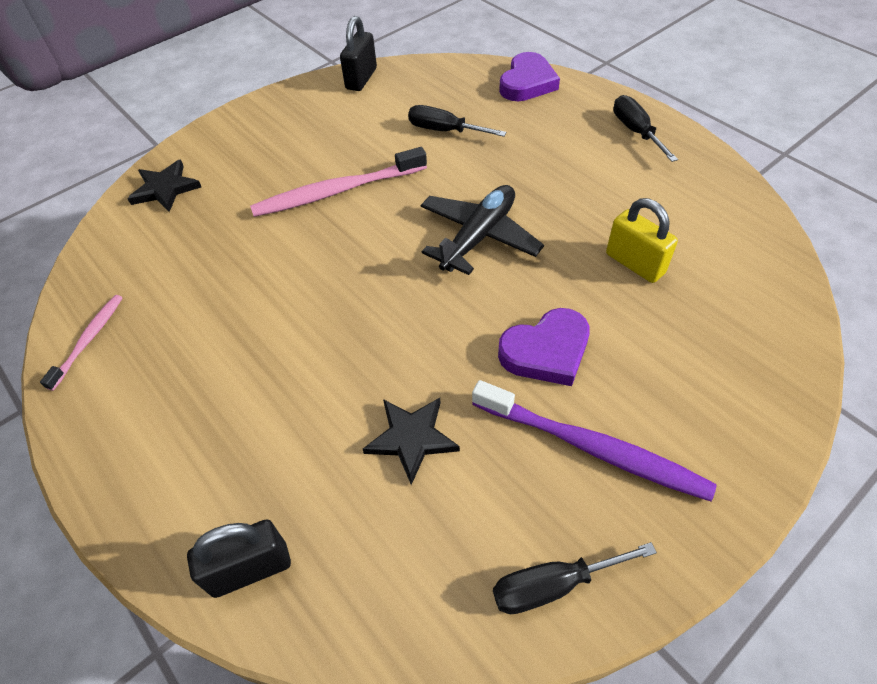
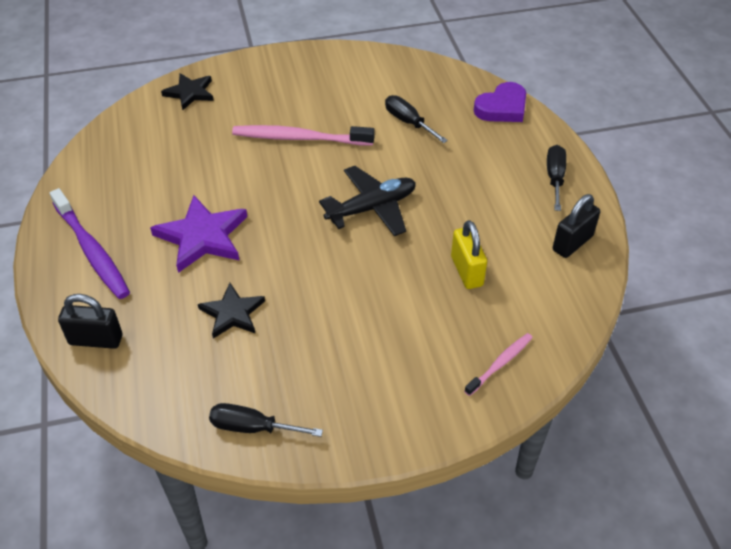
camera: 25 degrees right, 5 degrees down
pink toothbrush [40,295,123,391] -> pink toothbrush moved to [464,333,533,396]
black padlock [340,16,377,91] -> black padlock moved to [553,194,600,258]
purple toothbrush [472,380,717,501] -> purple toothbrush moved to [50,188,130,299]
purple heart [498,308,590,386] -> none
none -> purple star [150,195,247,273]

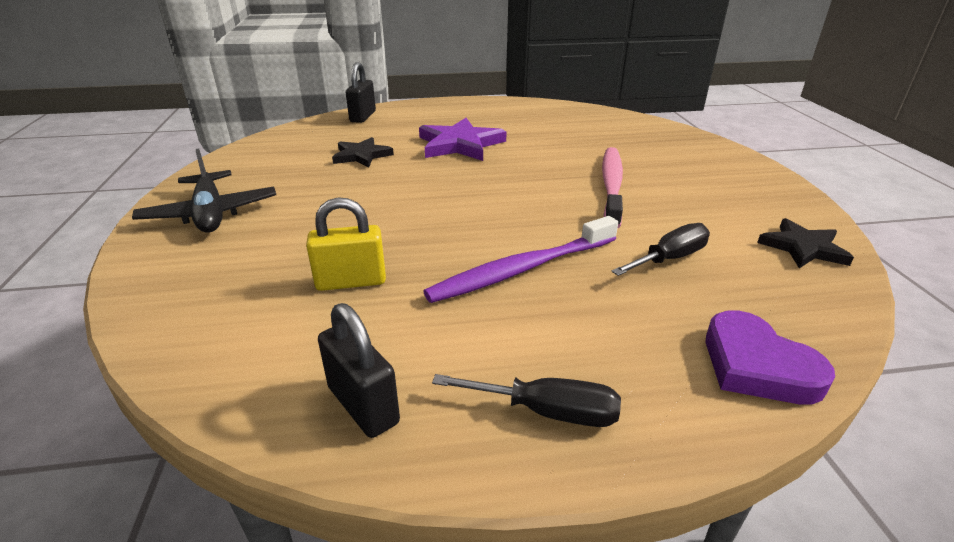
camera: 95 degrees right, 15 degrees down
purple toothbrush [50,188,130,299] -> purple toothbrush moved to [423,216,618,303]
black star [161,73,214,110] -> black star moved to [757,218,854,268]
black screwdriver [209,403,323,437] -> none
black plane [319,166,416,236] -> black plane moved to [132,148,276,232]
pink toothbrush [464,333,533,396] -> none

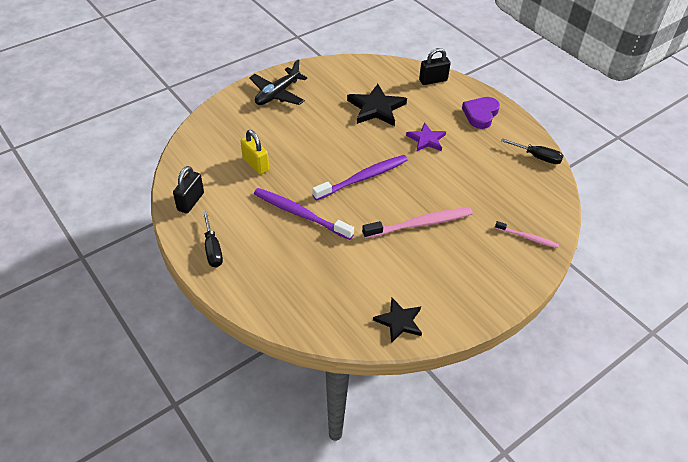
camera: 60 degrees right, 15 degrees up
black star [332,137,394,168] -> black star [347,84,407,126], size x1.56
purple star [419,118,507,161] -> purple star [406,122,446,151], size x0.64
black screwdriver [611,223,710,276] -> black screwdriver moved to [501,138,563,164]
purple heart [705,310,835,404] -> purple heart moved to [462,97,500,129]
none -> purple toothbrush [312,155,408,201]
none -> pink toothbrush [495,221,559,248]

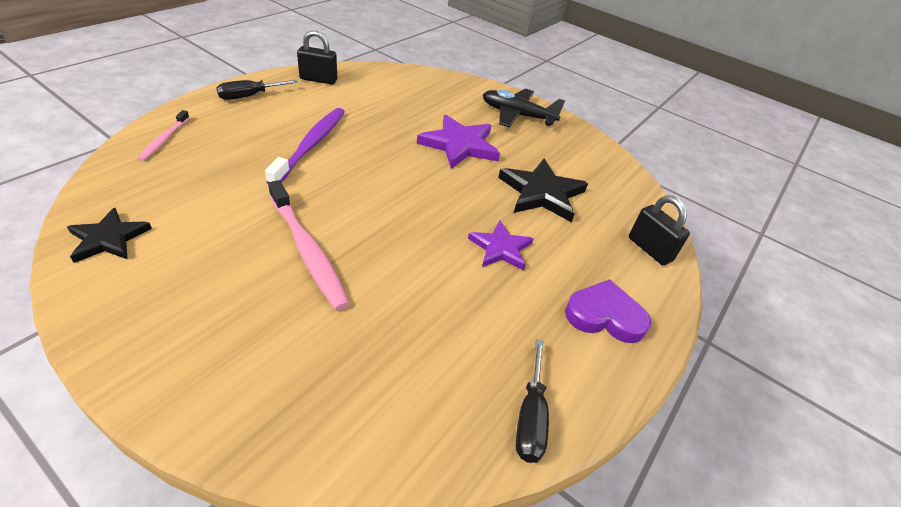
camera: 70 degrees right, 5 degrees down
yellow padlock [241,130,269,175] -> none
purple toothbrush [312,155,408,201] -> none
pink toothbrush [495,221,559,248] -> pink toothbrush moved to [138,110,190,161]
none -> purple star [417,115,500,169]

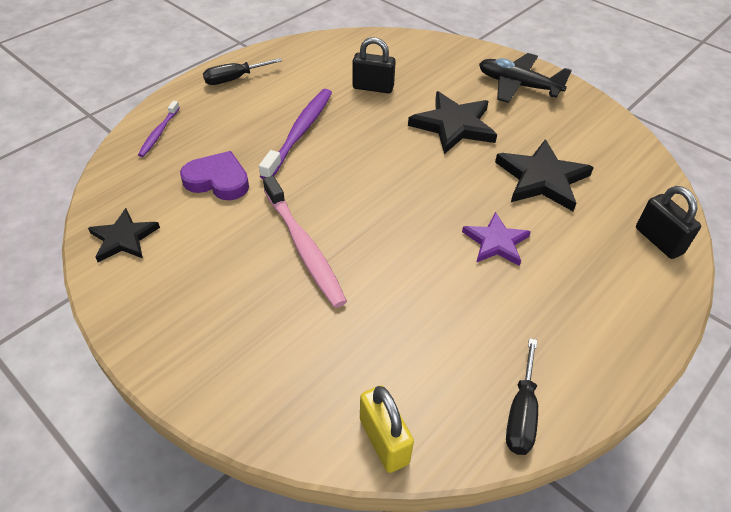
camera: 10 degrees right, 5 degrees up
pink toothbrush [138,110,190,161] -> purple toothbrush [138,101,180,157]
black padlock [297,30,337,85] -> black padlock moved to [353,37,396,94]
purple star [417,115,500,169] -> black star [408,91,497,154]
purple heart [565,279,651,343] -> purple heart moved to [180,151,249,200]
none -> yellow padlock [360,385,414,473]

